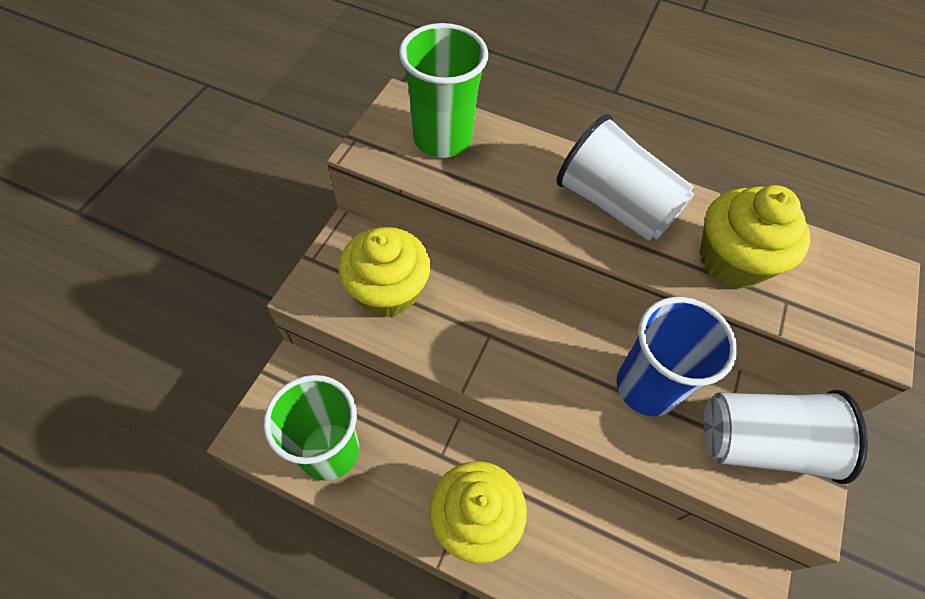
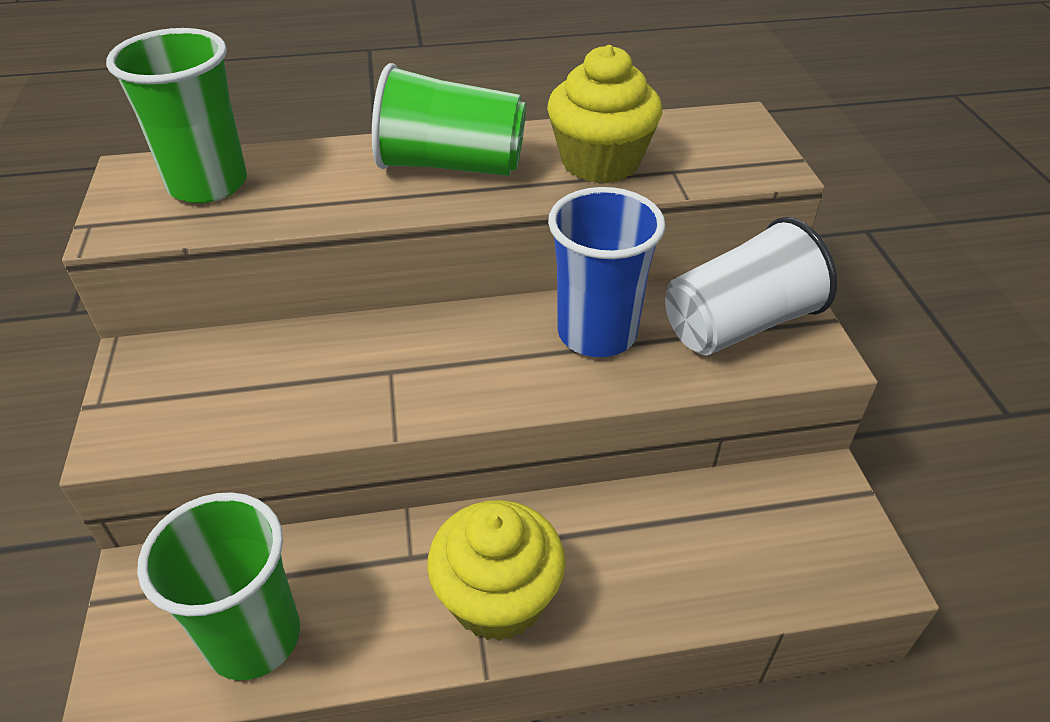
camera: 30 degrees left, 15 degrees down
yellow cupcake [339,227,431,317] -> none
white cup [557,114,694,241] -> green cup [372,63,526,176]

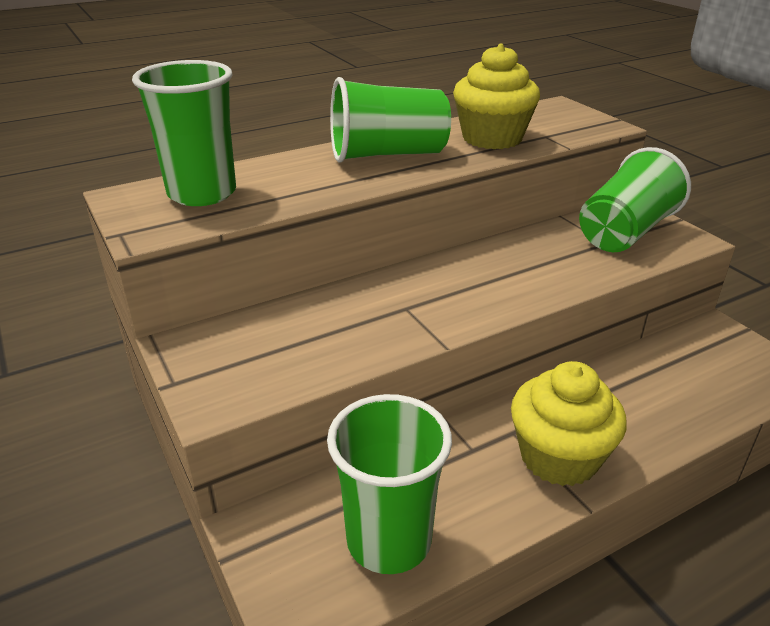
camera: 20 degrees left, 10 degrees down
blue cup [548,187,665,357] -> none
white cup [665,217,837,355] -> green cup [579,147,691,252]

